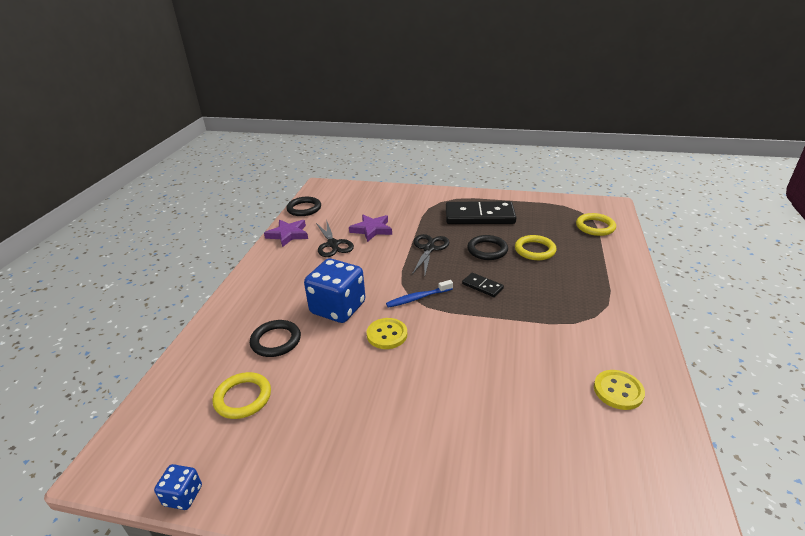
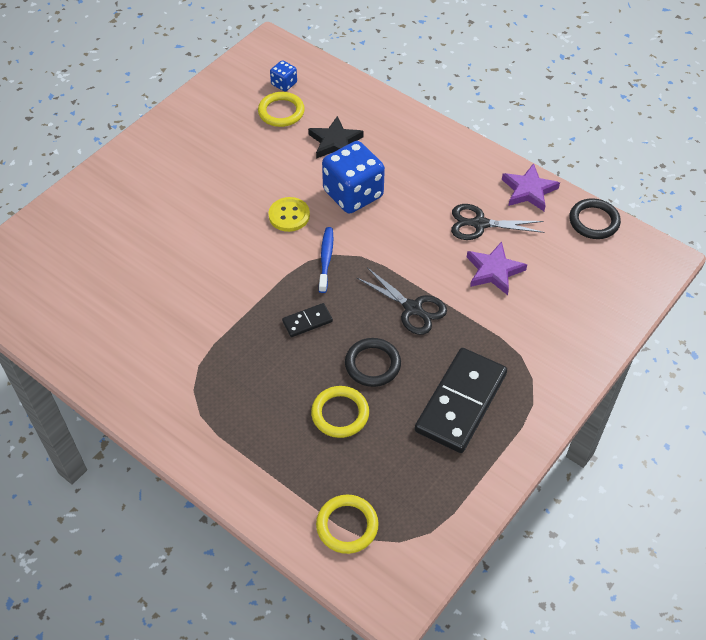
camera: 115 degrees right, 20 degrees up
blue dice [154,464,202,510] -> blue dice moved to [270,60,297,92]
black ring [250,320,301,357] -> black star [308,116,364,159]
yellow button [594,370,645,410] -> none

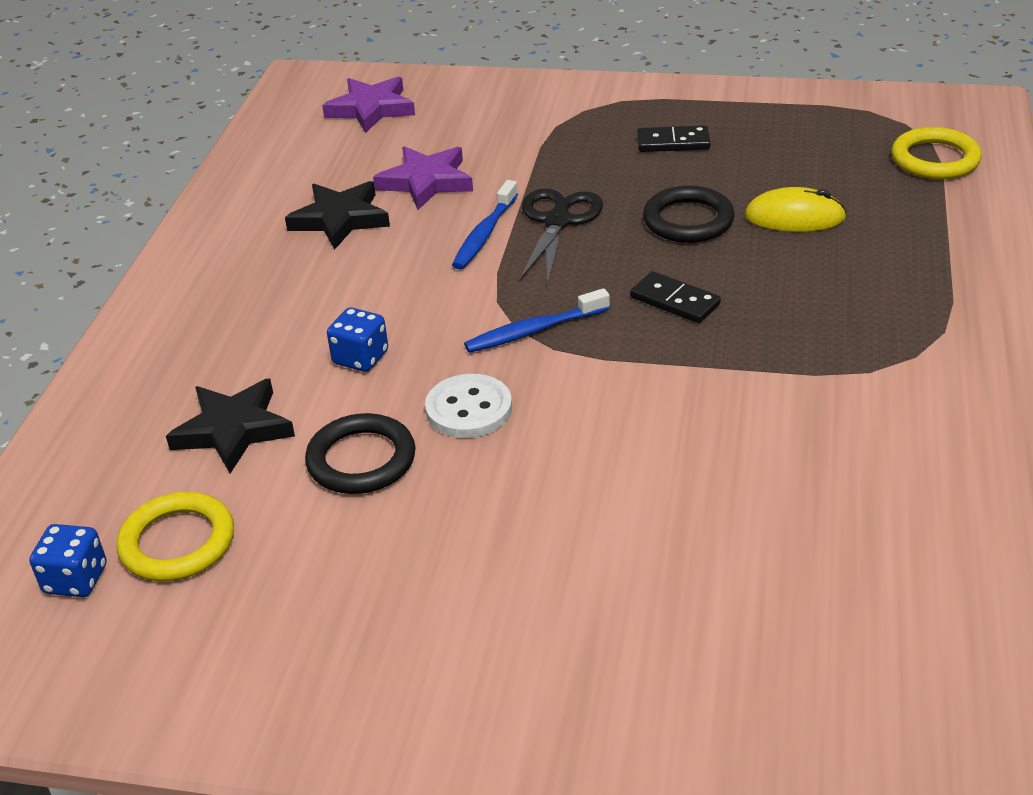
camera: 115 degrees left, 15 degrees down
yellow button [268,197,310,232] -> white button [425,374,512,438]
yellow ring [311,386,369,438] -> yellow mouse [745,187,847,232]
blue dice [322,141,385,214] -> blue dice [327,307,388,372], size x0.47
black domino [415,348,507,453] -> black domino [637,125,711,152], size x0.46
black scissors [451,204,544,240] -> black star [285,181,390,250]
purple star [502,163,560,211] -> purple star moved to [322,77,415,133]
black ring [569,198,621,239] -> black ring moved to [305,413,415,494]
none -> blue toothbrush [452,180,518,269]

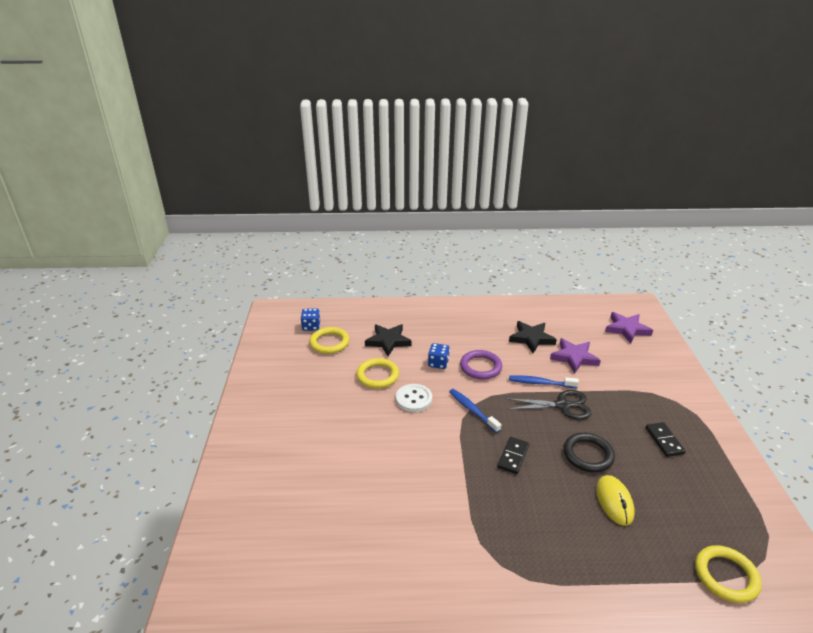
camera: 75 degrees right, 5 degrees down
black ring [305,413,415,494] -> yellow ring [356,358,399,389]
none -> purple ring [460,350,502,380]

